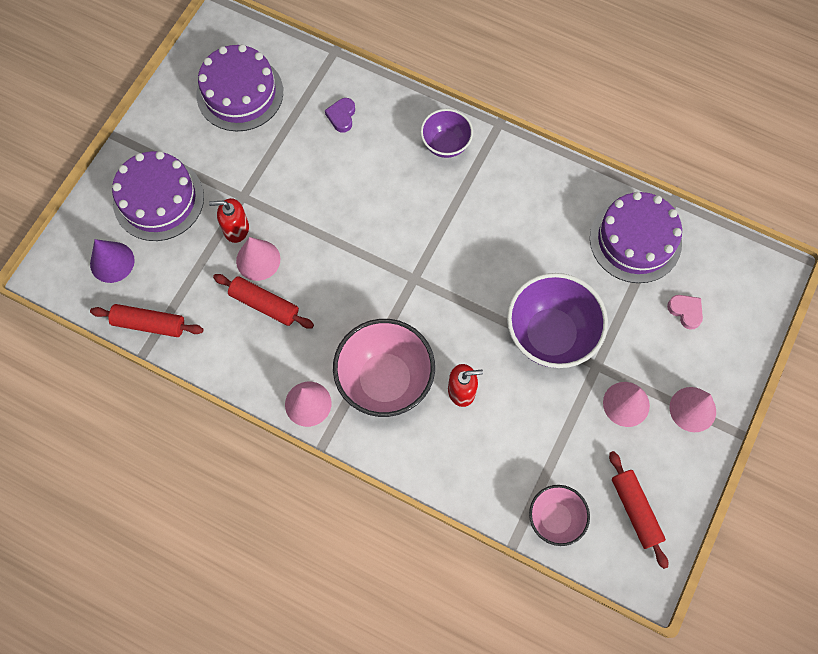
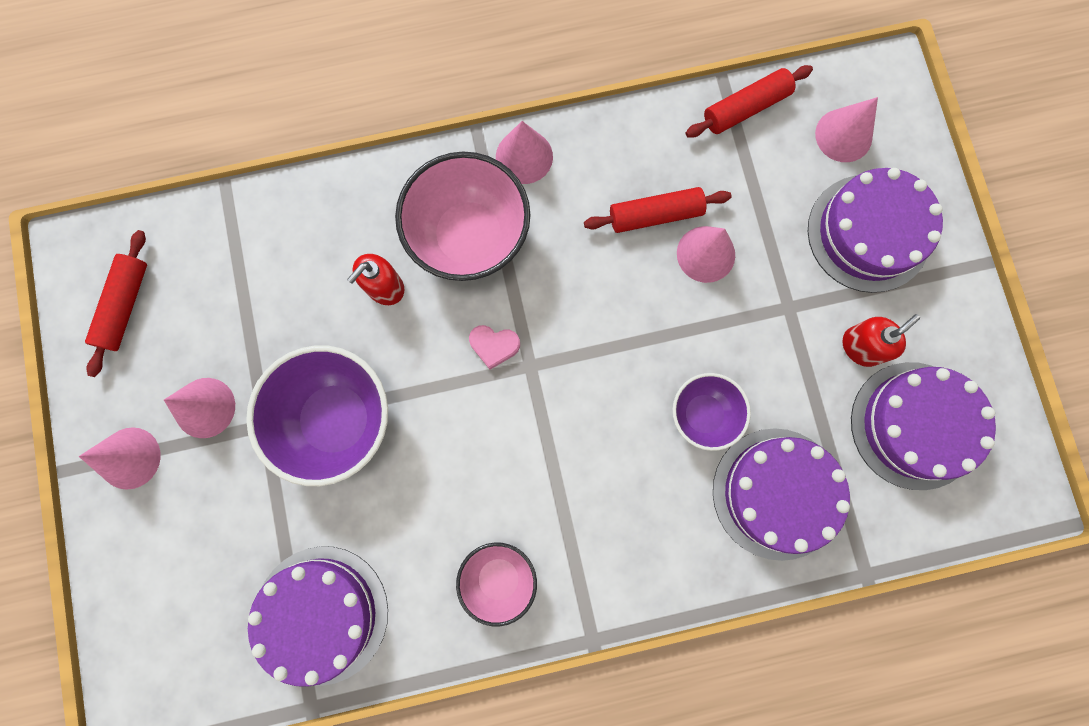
camera: 140 degrees right, 10 degrees up
purple cone [90,239,135,283] -> pink cone [815,97,878,162]
red soap dispenser [209,198,249,243] -> red soap dispenser moved to [842,314,920,367]
purple heart [325,98,355,133] -> purple cake [713,428,850,561]
purple bowl [420,109,473,158] -> purple bowl moved to [673,373,751,451]
pink bowl [529,485,590,546] -> pink bowl moved to [456,543,537,626]
red rolling pin [609,451,668,569] -> red rolling pin turned 75 degrees clockwise [85,230,147,377]
pink heart [667,295,703,330] -> pink heart moved to [469,325,520,370]

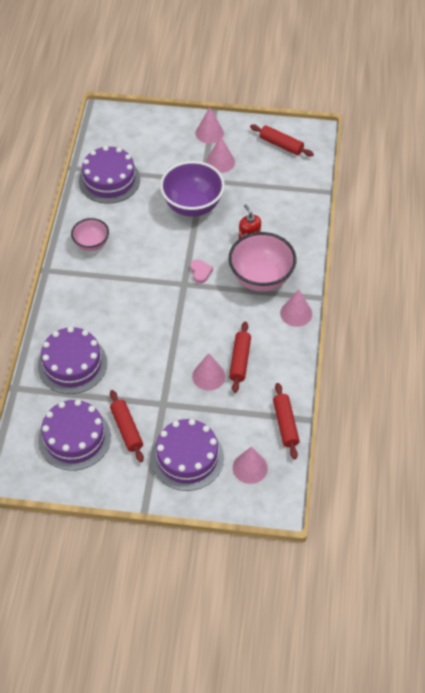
camera: 110 degrees right, 25 degrees down
pink heart [469,325,520,370] -> pink heart turned 135 degrees clockwise [190,260,213,284]
purple bowl [673,373,751,451] -> none
red soap dispenser [842,314,920,367] -> red rolling pin [110,390,144,462]

